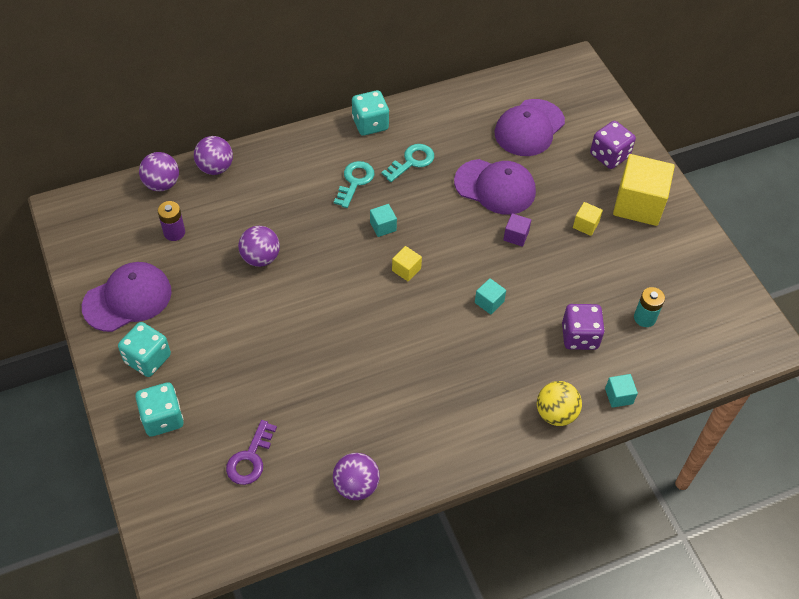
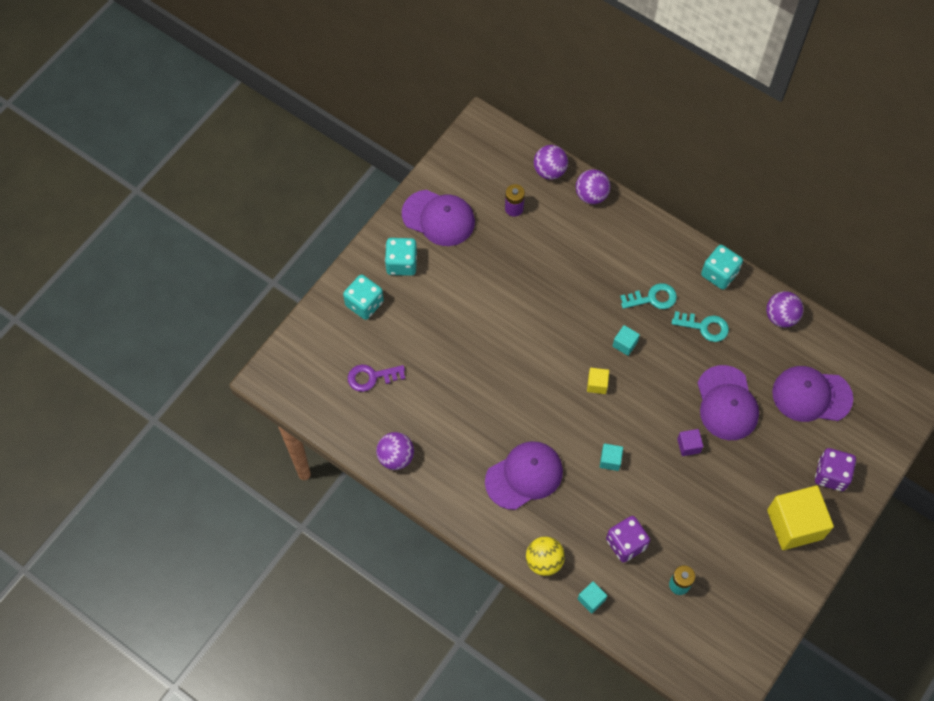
camera: 60 degrees right, 10 degrees up
purple ball [238,226,280,267] -> purple ball moved to [766,291,804,328]
yellow cube [573,202,603,236] -> none
none -> purple cap [485,441,563,510]

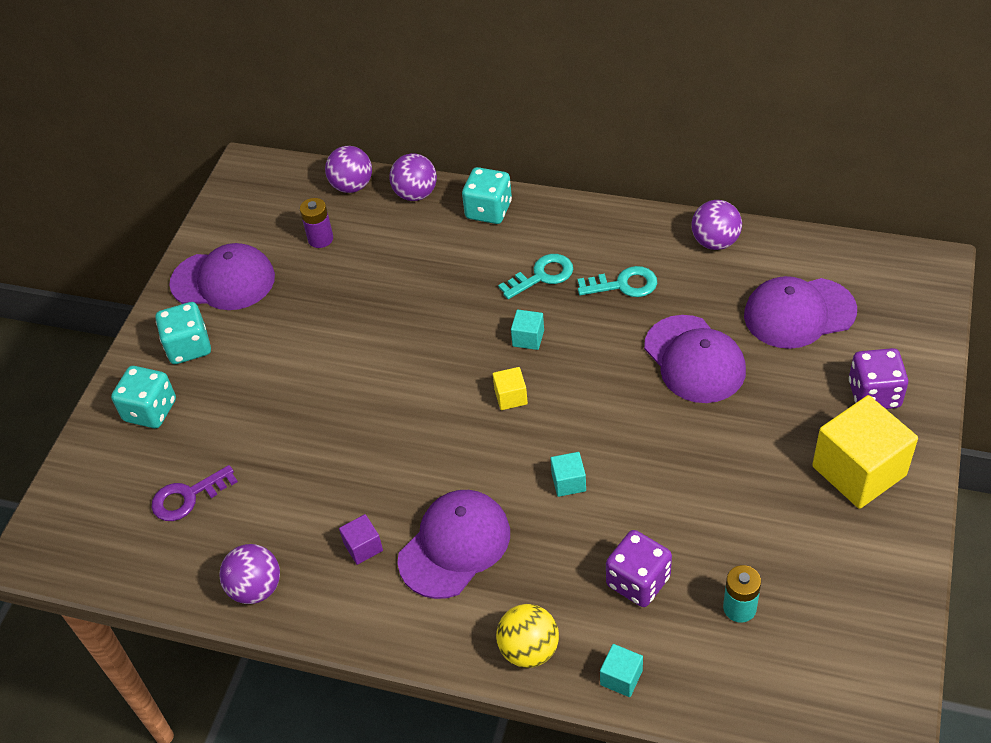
camera: 15 degrees left, 15 degrees down
purple cube [677,429,703,456] -> purple cube moved to [339,514,383,565]
turquoise dice [701,245,743,290] -> turquoise dice moved to [462,167,512,224]

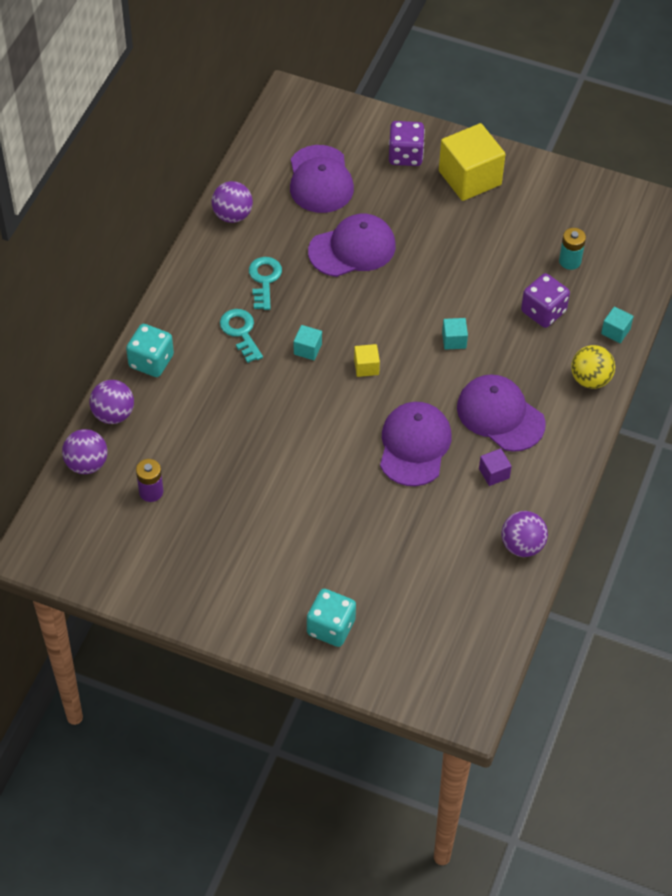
camera: 90 degrees left, 5 degrees up
purple key [151,465,238,521] -> none
turquoise dice [156,302,211,364] -> none
purple cap [169,243,275,310] -> purple cap moved to [380,402,452,486]

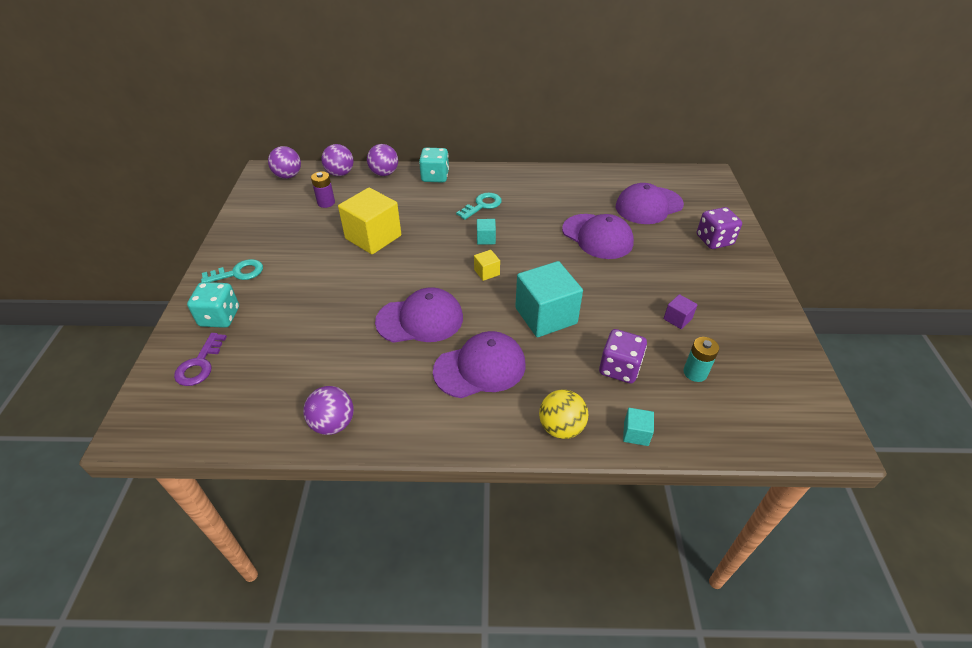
camera: 70 degrees right, 10 degrees down
purple ball [212,181,253,223] -> purple ball moved to [268,146,301,179]
turquoise key [249,257,282,310] -> turquoise key moved to [201,259,263,282]
yellow cube [439,123,505,201] -> yellow cube moved to [338,188,401,254]
turquoise cube [442,318,468,350] -> turquoise cube [515,261,583,337], size x2.23
purple cap [457,375,546,452] -> purple cap turned 45 degrees clockwise [433,331,526,398]
purple cube [479,448,512,486] -> purple cube moved to [664,294,698,329]
none -> purple key [174,333,227,386]

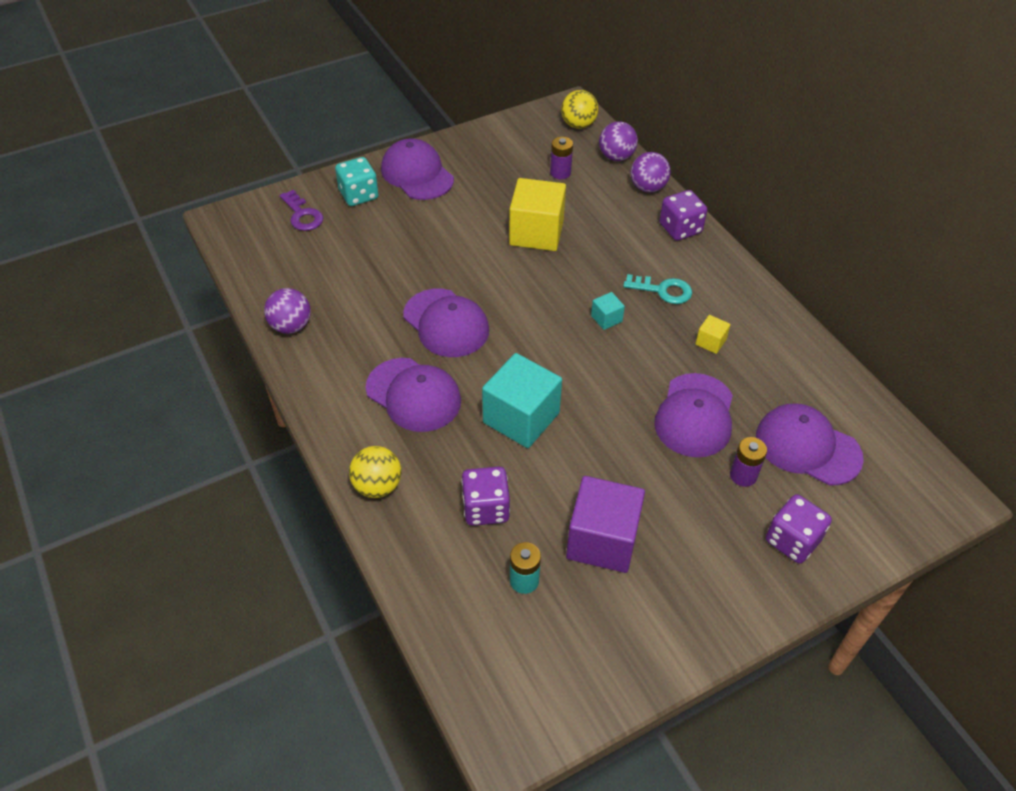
camera: 60 degrees right, 5 degrees up
purple key [174,333,227,386] -> purple key turned 105 degrees counterclockwise [280,190,323,231]
turquoise key [201,259,263,282] -> purple cap [381,139,454,200]
purple ball [268,146,301,179] -> yellow ball [561,90,598,129]
turquoise dice [419,148,449,183] -> purple dice [660,190,707,241]
yellow cube [474,250,500,281] -> yellow cube moved to [696,315,731,354]
turquoise cube [623,408,654,446] -> none
purple cube [664,294,698,329] -> purple cube [566,476,645,573], size x2.23
none -> purple battery [730,437,767,487]

